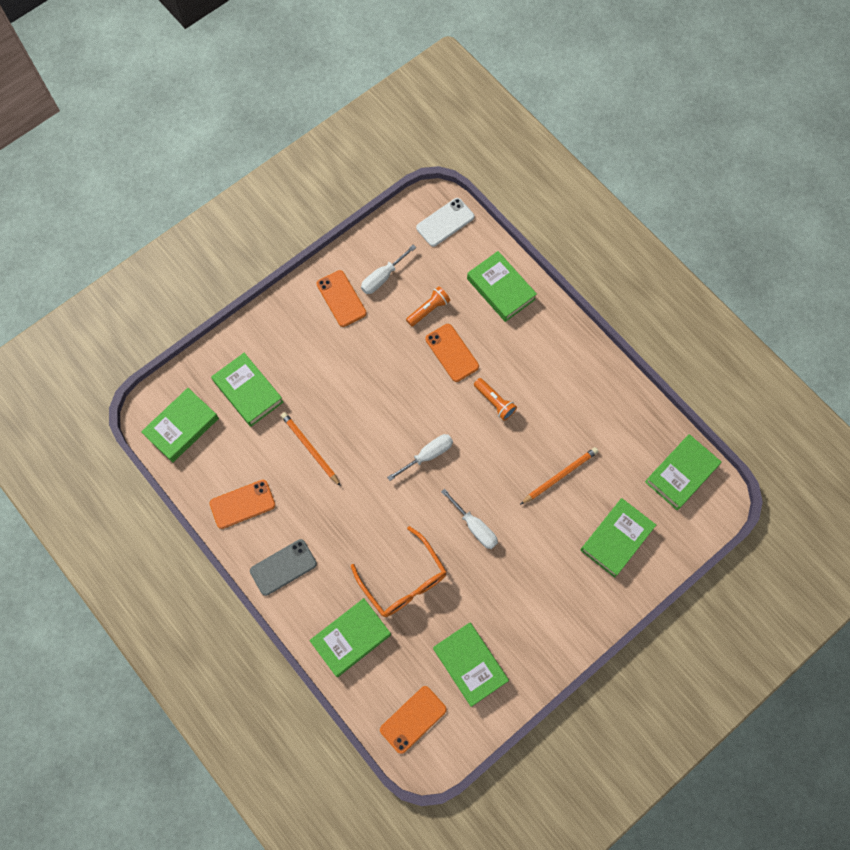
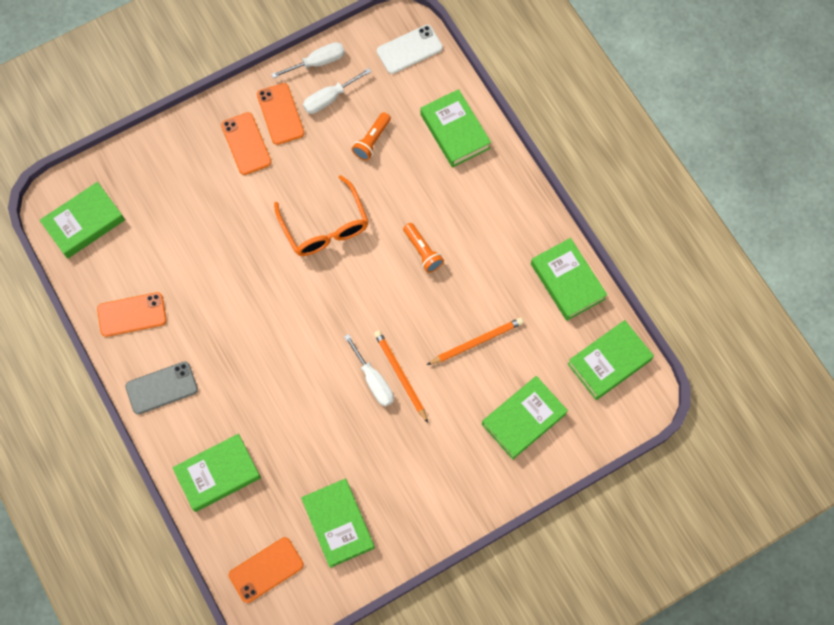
camera: 10 degrees right, 0 degrees up
green book [211,353,283,427] -> green book moved to [531,238,607,321]
orange pencil [281,412,341,486] -> orange pencil moved to [374,330,428,423]
orange glasses [351,526,446,617] -> orange glasses moved to [274,175,369,256]
white screwdriver [387,434,453,481] -> white screwdriver moved to [271,42,345,78]
orange flashlight [406,286,450,326] -> orange flashlight turned 150 degrees clockwise [352,112,391,161]
orange phone [425,324,479,382] -> orange phone moved to [221,112,272,175]

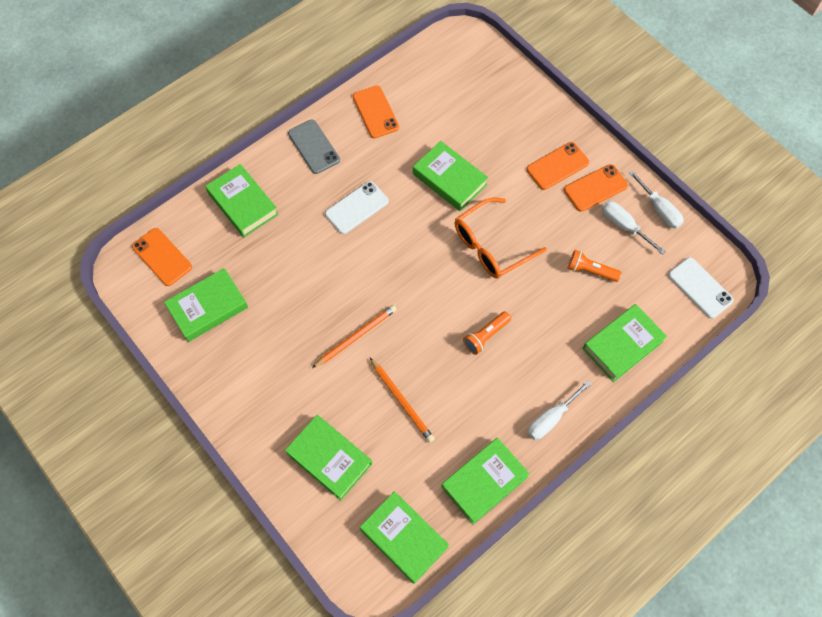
camera: 80 degrees right, 5 degrees down
green book [40,182,125,259] -> green book moved to [413,141,488,211]
white screwdriver [344,334,394,407] -> white screwdriver moved to [528,380,592,440]
none -> white phone [325,181,389,234]

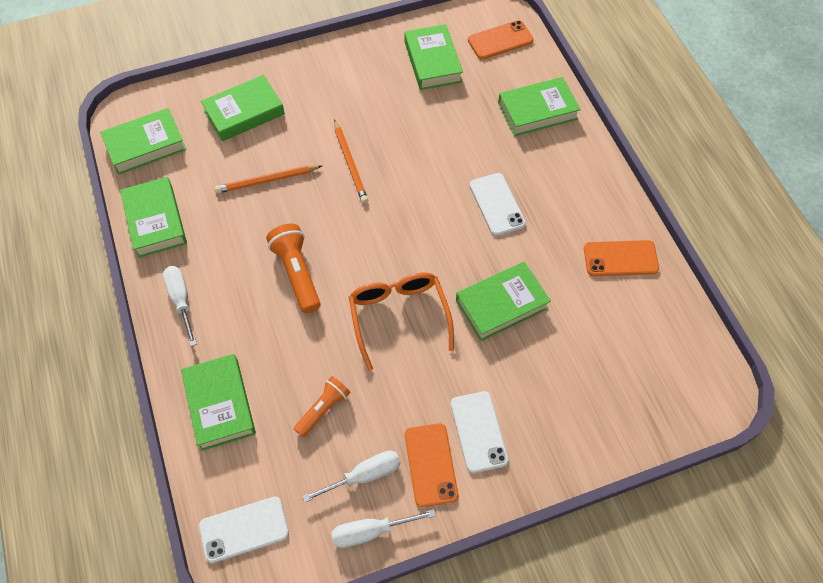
camera: 110 degrees right, 5 degrees down
grey phone [288,120,340,174] -> none
orange flashlight [463,311,511,355] -> orange flashlight [266,224,321,313], size x1.50
orange phone [526,142,589,190] -> white phone [451,391,509,473]

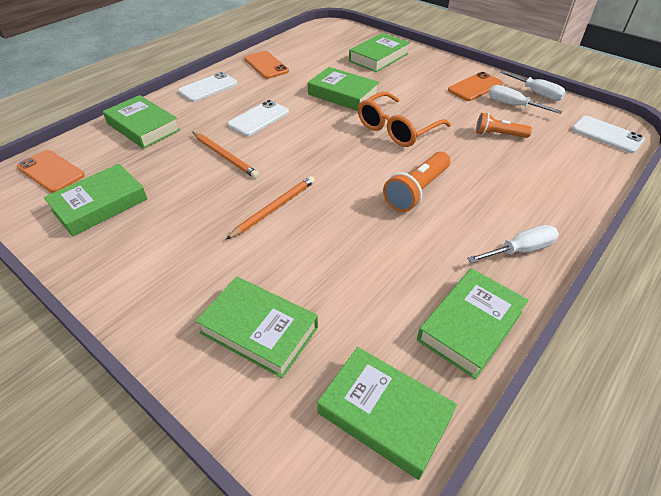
camera: 120 degrees left, 15 degrees down
white screwdriver [163,266,197,346] -> white screwdriver turned 150 degrees counterclockwise [467,225,559,263]
green book [181,354,256,451] -> green book moved to [349,33,410,72]
orange pencil [215,165,322,193] -> orange pencil moved to [192,132,259,178]
white phone [451,391,509,473] -> white phone moved to [178,72,238,102]

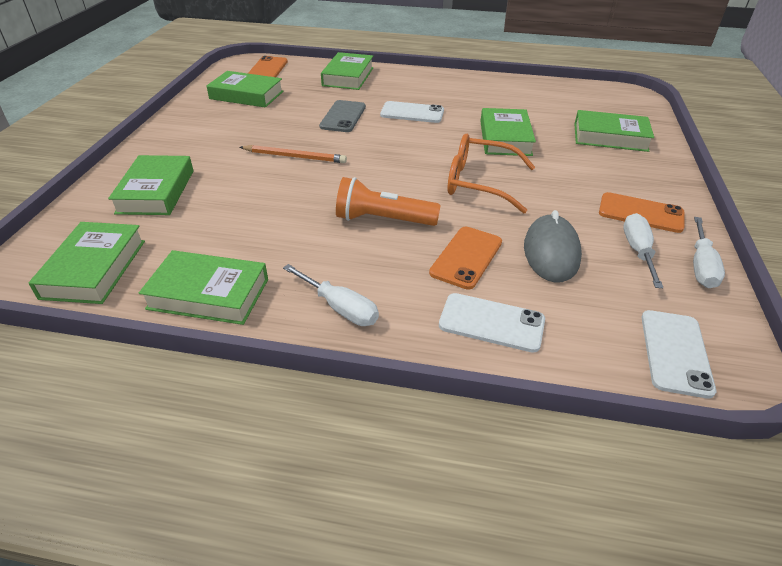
camera: 60 degrees right, 5 degrees down
white phone [178,72,238,102] -> white phone moved to [439,293,545,353]
orange pencil [192,132,259,178] -> grey phone [319,100,366,132]
orange phone [244,51,289,79] -> orange phone moved to [429,227,502,290]
orange flashlight [476,113,532,138] -> grey mouse [524,210,582,283]

